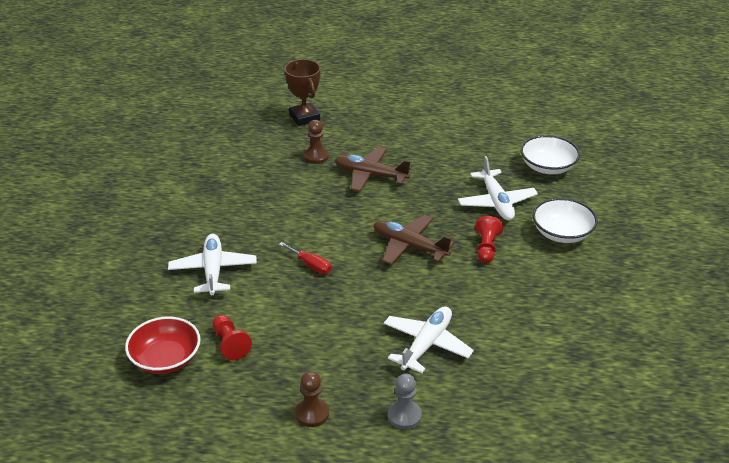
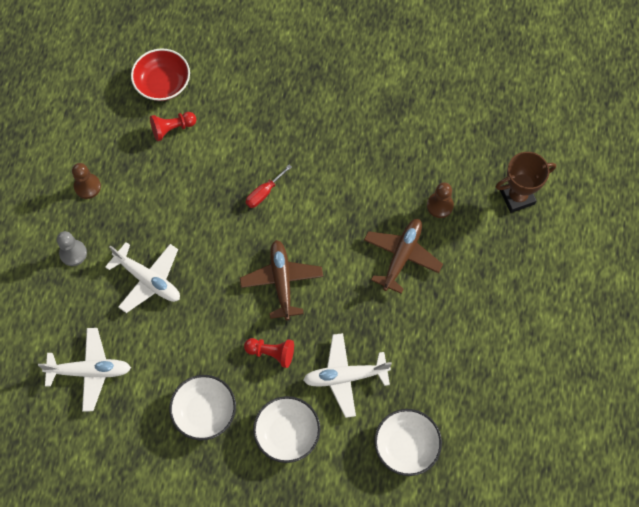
camera: 95 degrees right, 30 degrees up
white plane [168,234,257,295] -> white plane moved to [38,328,131,412]
brown plane [374,215,455,265] -> brown plane turned 45 degrees counterclockwise [240,240,323,320]
none -> white bowl [169,375,236,440]

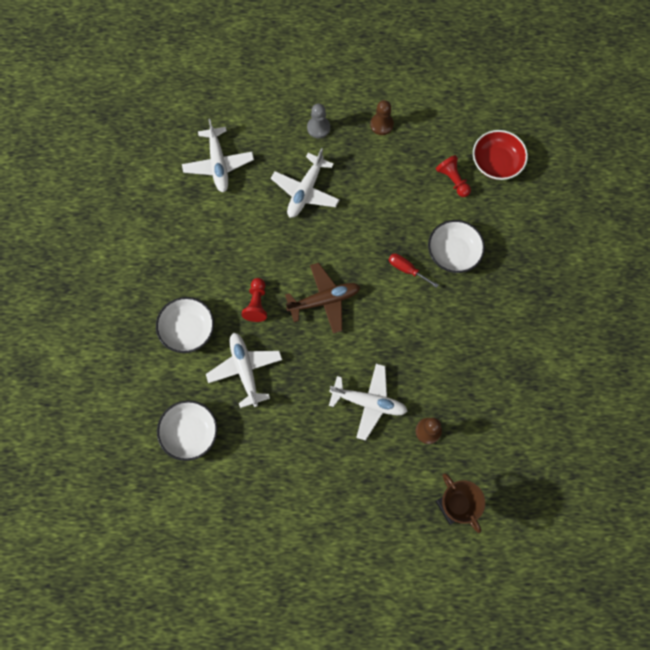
camera: 80 degrees right, 5 degrees up
white bowl [169,375,236,440] -> white bowl moved to [428,220,485,273]
brown plane [364,219,443,294] -> white plane [329,364,408,441]

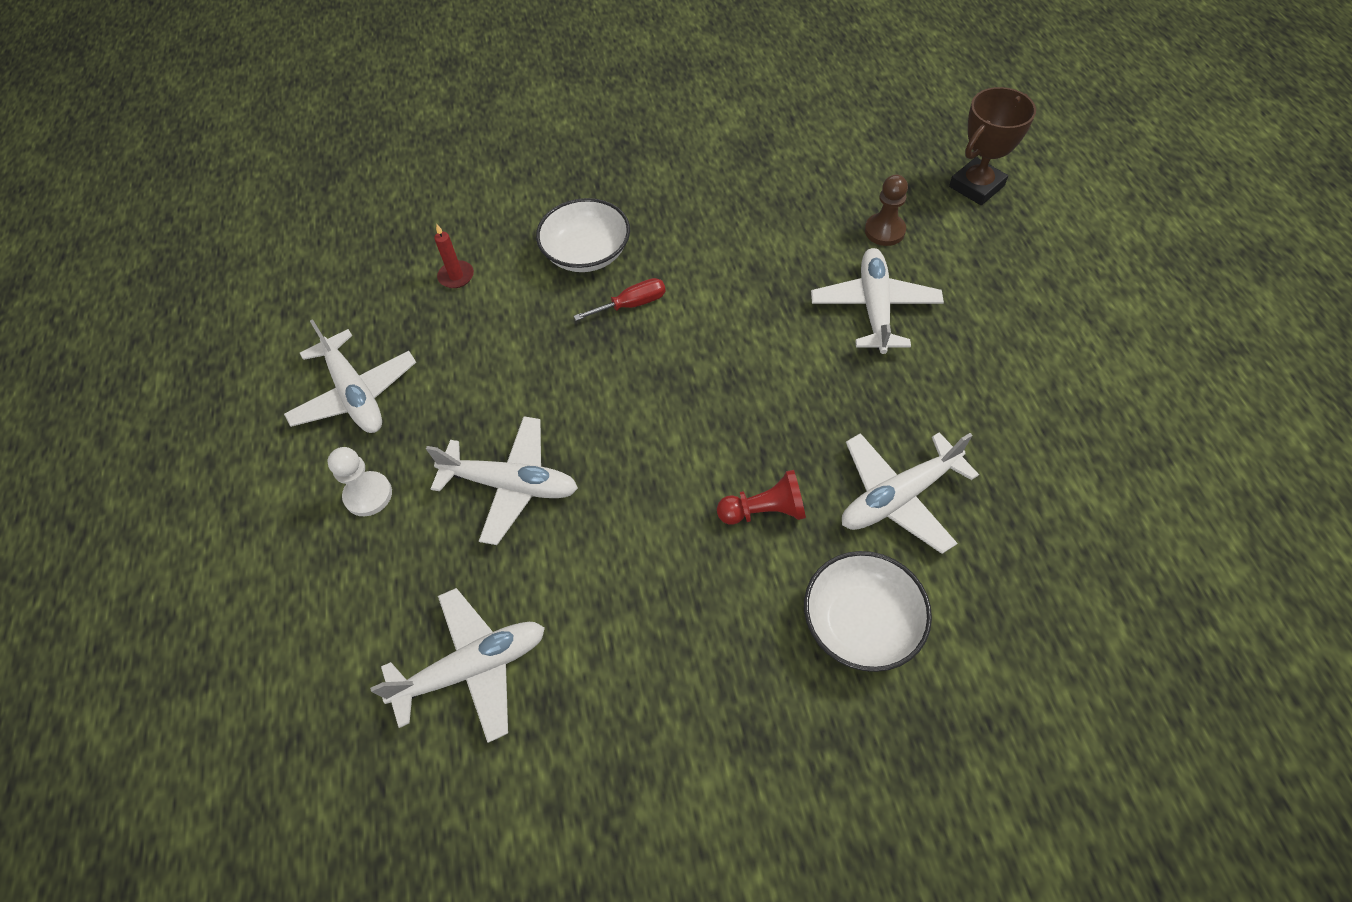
camera: 100 degrees left, 15 degrees down
white bowl [157,400,218,461] -> none
brown plane [285,263,360,334] -> none
grey pawn [307,103,330,138] -> white pawn [327,447,392,516]
brown pawn [370,100,394,135] -> white plane [284,319,416,433]
red screwdriver [389,253,438,288] -> red screwdriver turned 135 degrees counterclockwise [574,278,666,321]
red pawn [436,155,471,197] -> red candle [434,225,474,288]
red bowl [473,130,528,180] -> none

